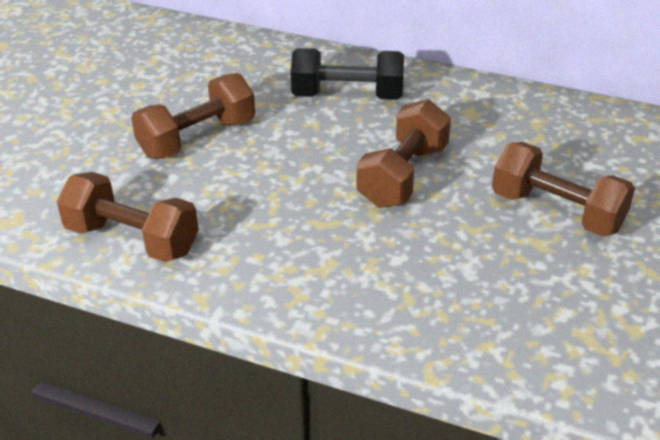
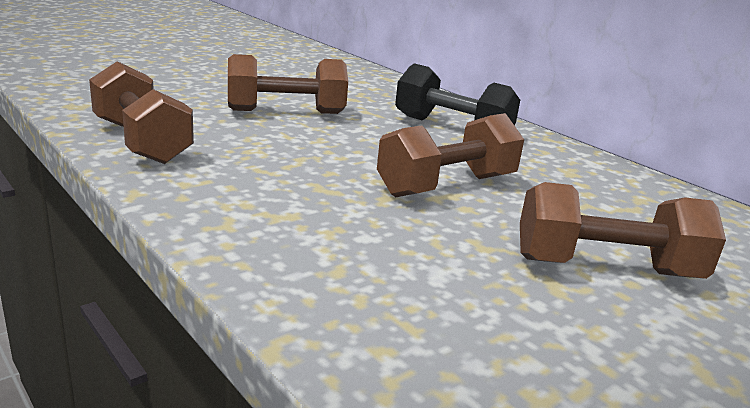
camera: 25 degrees right, 15 degrees down
brown dumbbell [492,142,635,237] -> brown dumbbell turned 60 degrees counterclockwise [520,182,726,279]

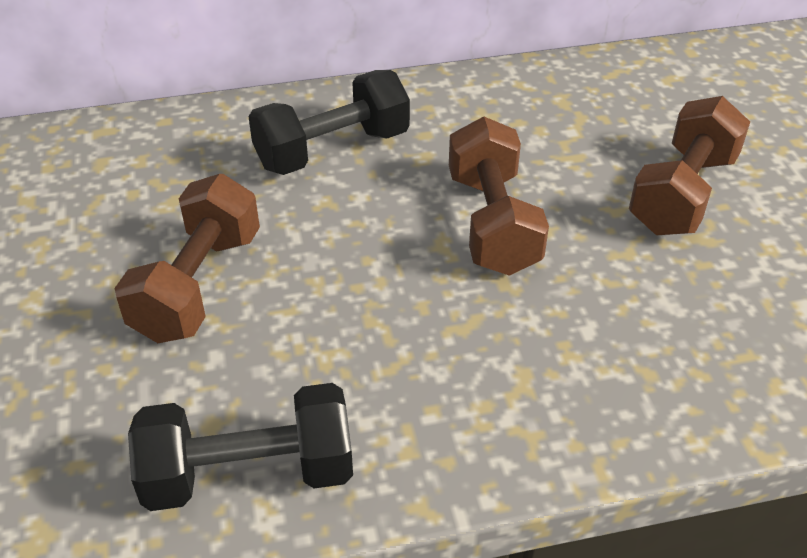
camera: 60 degrees left, 20 degrees up
brown dumbbell [89,61,194,164] -> black dumbbell [128,383,353,511]

